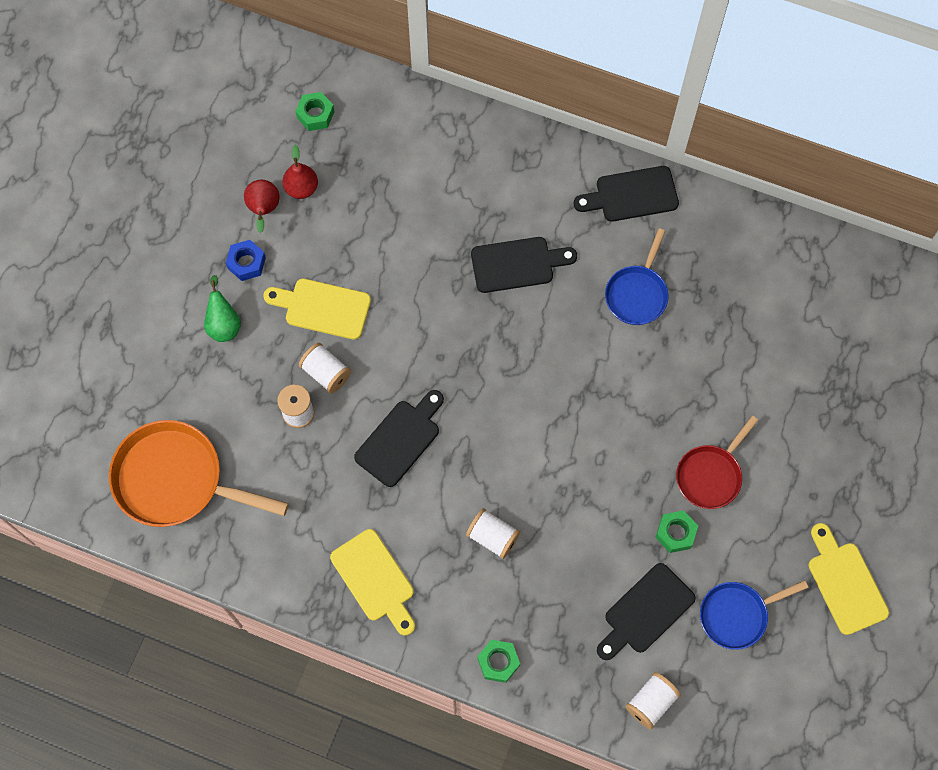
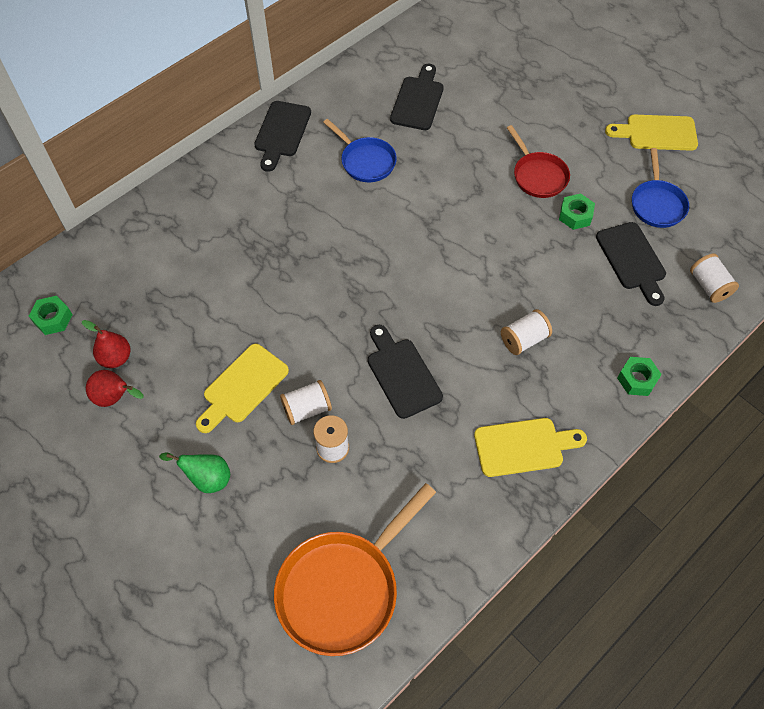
camera: 65 degrees left, 10 degrees down
blue nut [226,240,266,281] -> none
black cutting board [471,237,577,293] -> black cutting board moved to [390,64,444,130]

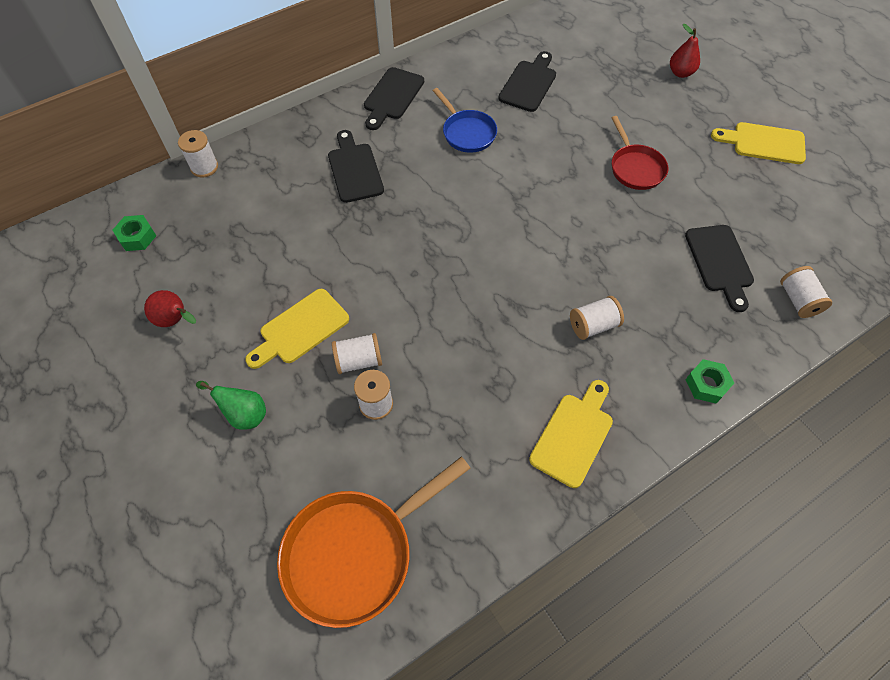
camera: 10 degrees right, 0 degrees up
red pear [82,320,130,368] -> red pear moved to [670,24,700,78]
black cutting board [368,325,443,419] -> black cutting board moved to [328,130,384,203]
yellow cutting board [474,418,587,477] -> yellow cutting board turned 60 degrees counterclockwise [529,380,613,488]
green nut [559,193,595,230] -> none
blue pan [632,148,689,228] -> none
none -> white spool [178,130,218,178]

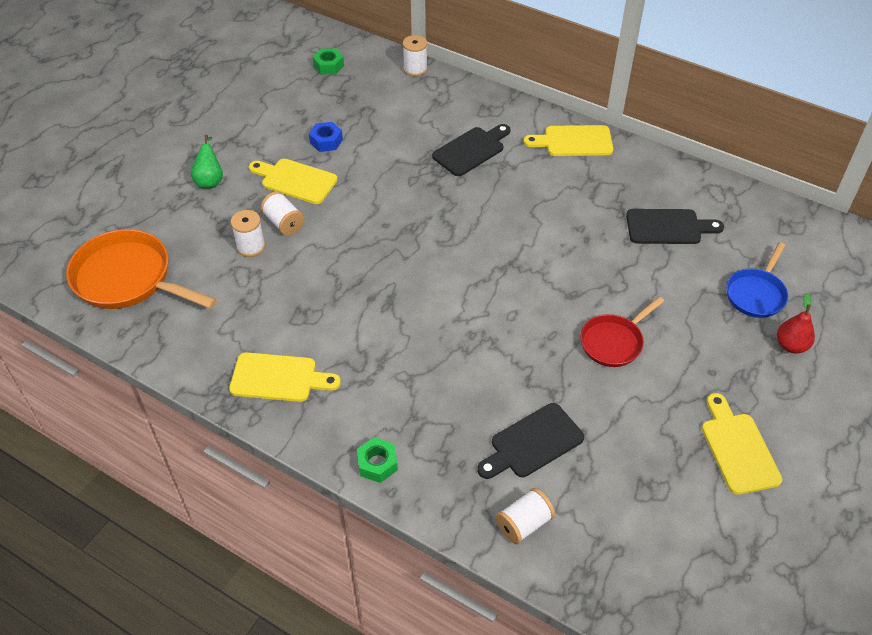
camera: 65 degrees right, 10 degrees down
red pear [144,290,196,327] -> none
black cutting board [364,67,424,130] -> yellow cutting board [524,125,613,156]
blue pan [433,88,497,153] -> blue pan moved to [726,242,788,318]
white spool [570,296,624,340] -> none
none -> blue nut [309,122,343,152]

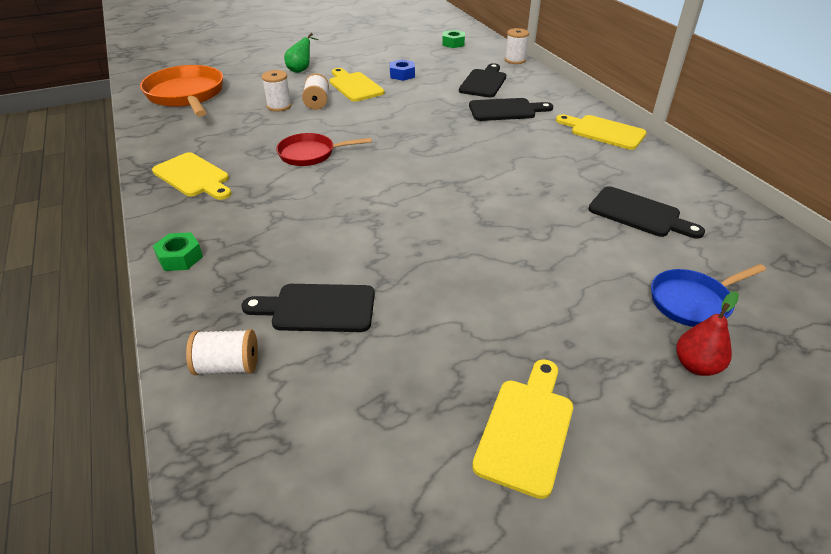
camera: 35 degrees right, 10 degrees down
red pan [580,296,664,367] -> red pan moved to [276,133,372,166]
none -> black cutting board [459,63,506,98]

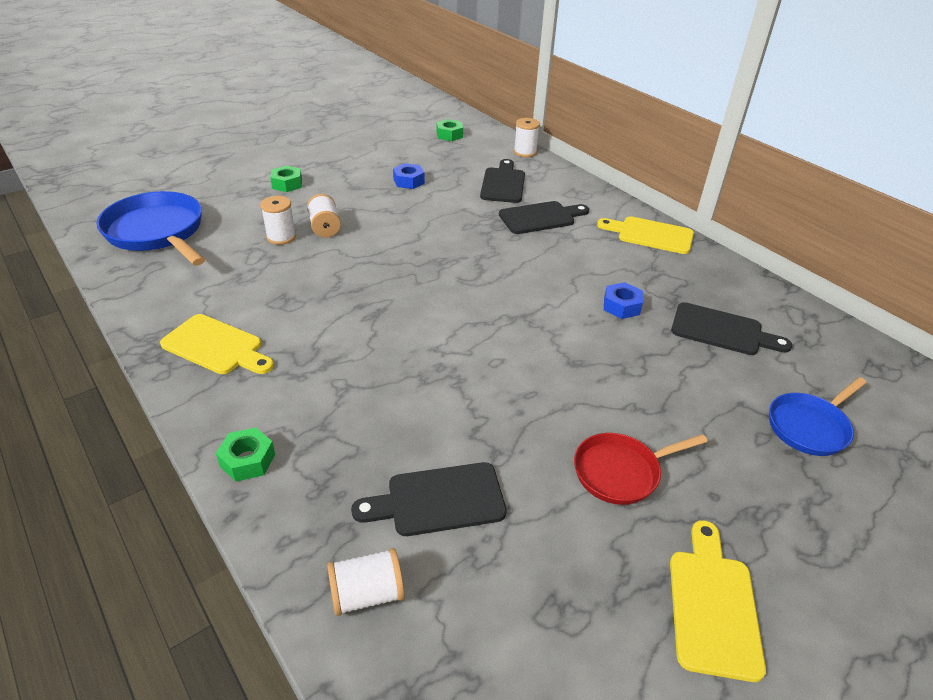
camera: 15 degrees left, 0 degrees up
orange pan [140,65,223,117] -> blue pan [96,191,205,266]
red pan [276,133,372,166] -> red pan moved to [574,433,708,505]
green pear [284,33,319,73] -> green nut [270,165,302,192]
yellow cutting board [330,68,384,102] -> none
red pear [676,291,739,376] -> none
none -> blue nut [604,282,643,319]

